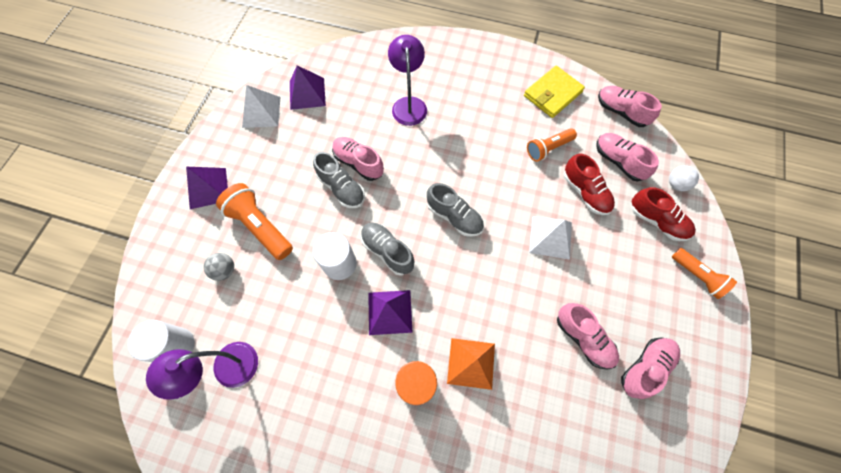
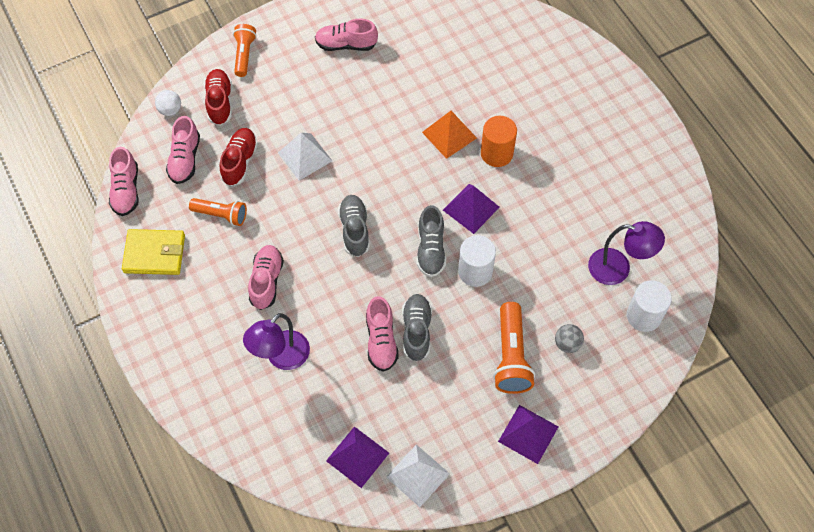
camera: 135 degrees left, 5 degrees down
pink shoe [557,303,619,370] -> pink shoe moved to [248,245,284,310]

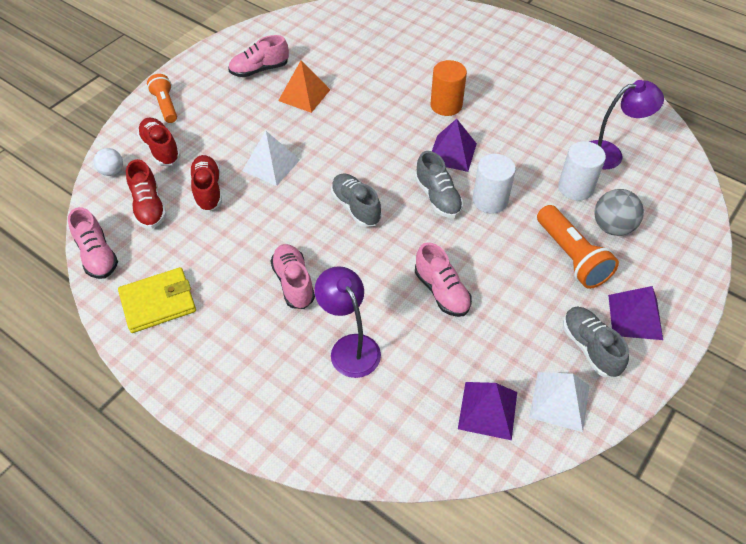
camera: 25 degrees left, 10 degrees down
pink shoe [166,116,200,184] -> red shoe [126,159,167,229]
orange flashlight [189,198,247,226] -> none
purple lamp [243,313,310,370] -> purple lamp turned 135 degrees clockwise [314,266,381,378]
grey shoe [402,294,432,362] -> grey shoe moved to [563,306,629,377]
orange pyramid [422,111,477,159] -> orange pyramid moved to [278,60,330,113]
grey ball [555,324,584,353] -> grey ball [594,189,644,236], size x1.56
white cylinder [627,280,672,332] -> white cylinder moved to [558,141,606,201]

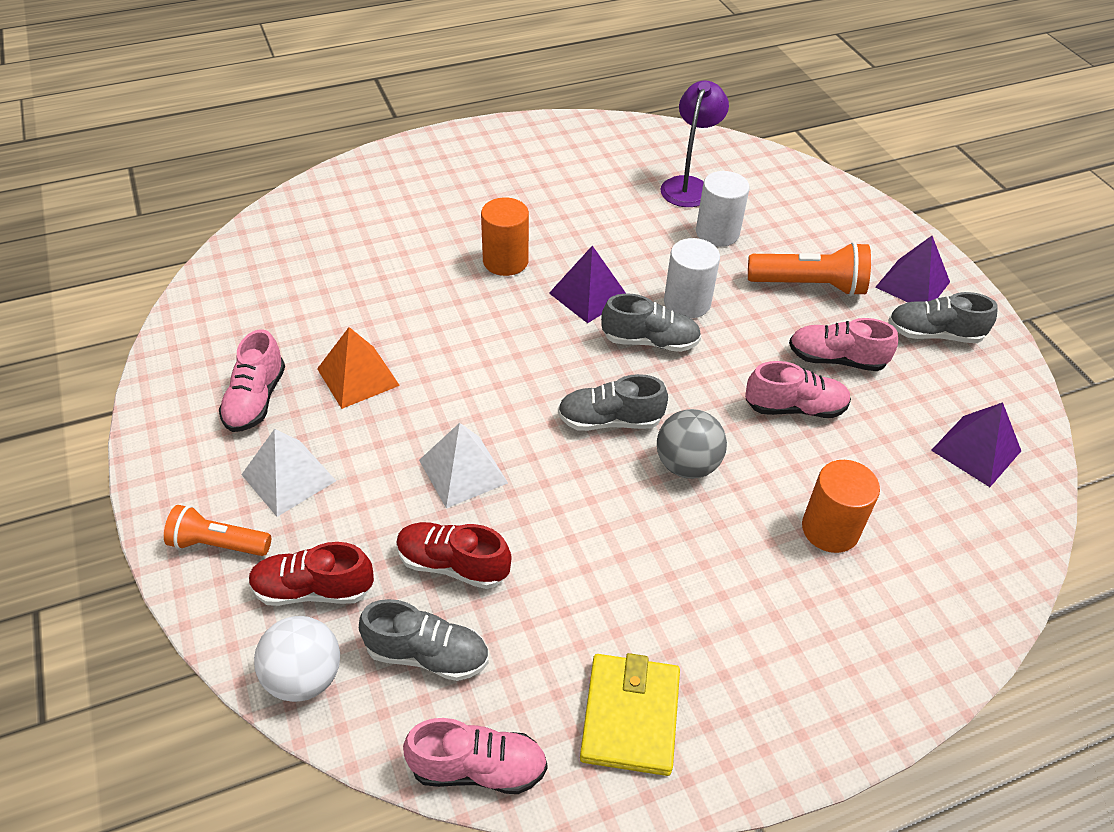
camera: 60 degrees left, 5 degrees down
white ball [93,148,123,176] -> white ball [254,616,340,702], size x1.56
red shoe [126,159,167,229] -> grey shoe [359,599,489,681]
pink shoe [270,244,315,309] -> pink shoe moved to [789,318,898,371]
purple lamp [314,266,381,378] -> orange cylinder [802,460,880,553]
white pyramid [529,372,589,432] -> white pyramid moved to [241,429,336,517]
grey ball [594,189,644,236] -> grey ball moved to [657,409,727,479]

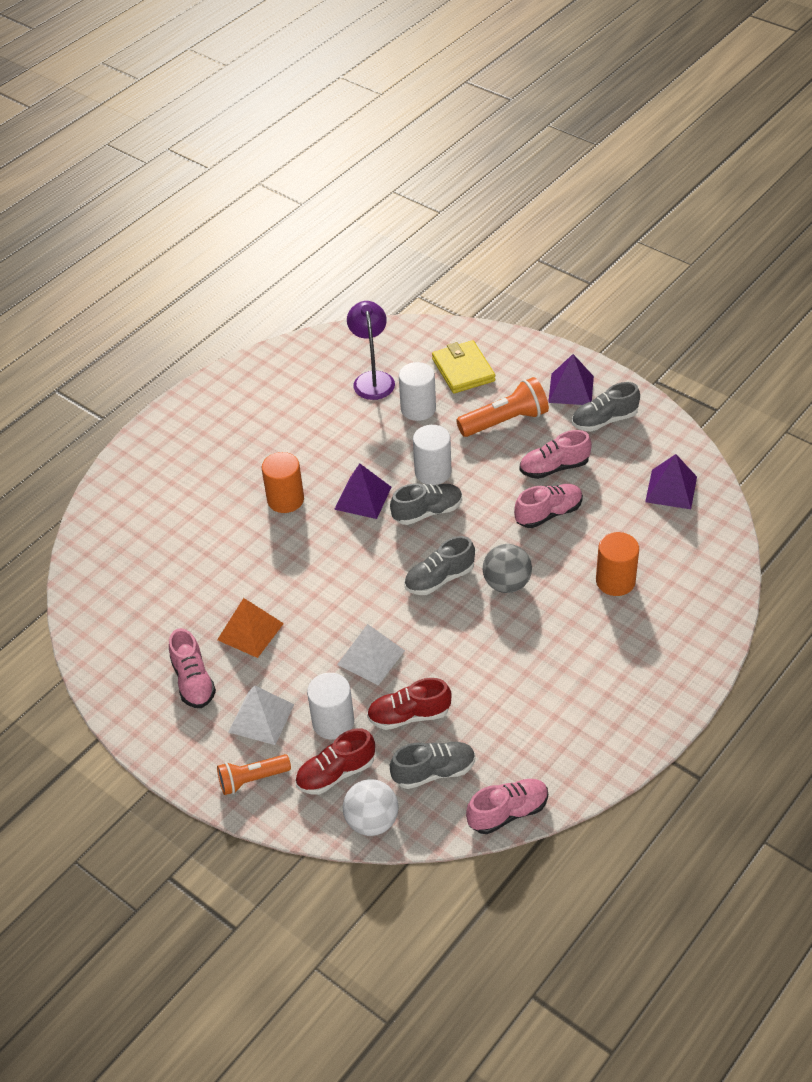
camera: 25 degrees left, 0 degrees up
yellow wallet [580,653,680,776] -> yellow wallet moved to [432,340,495,393]
none -> white cylinder [307,673,354,740]

